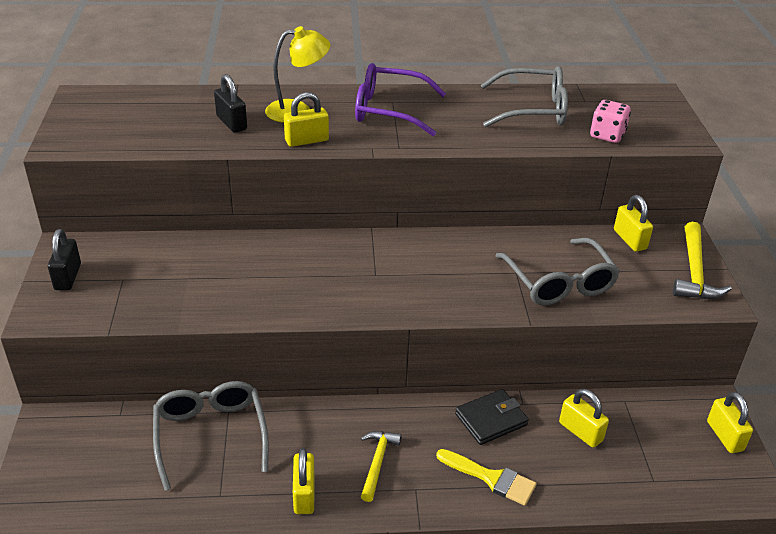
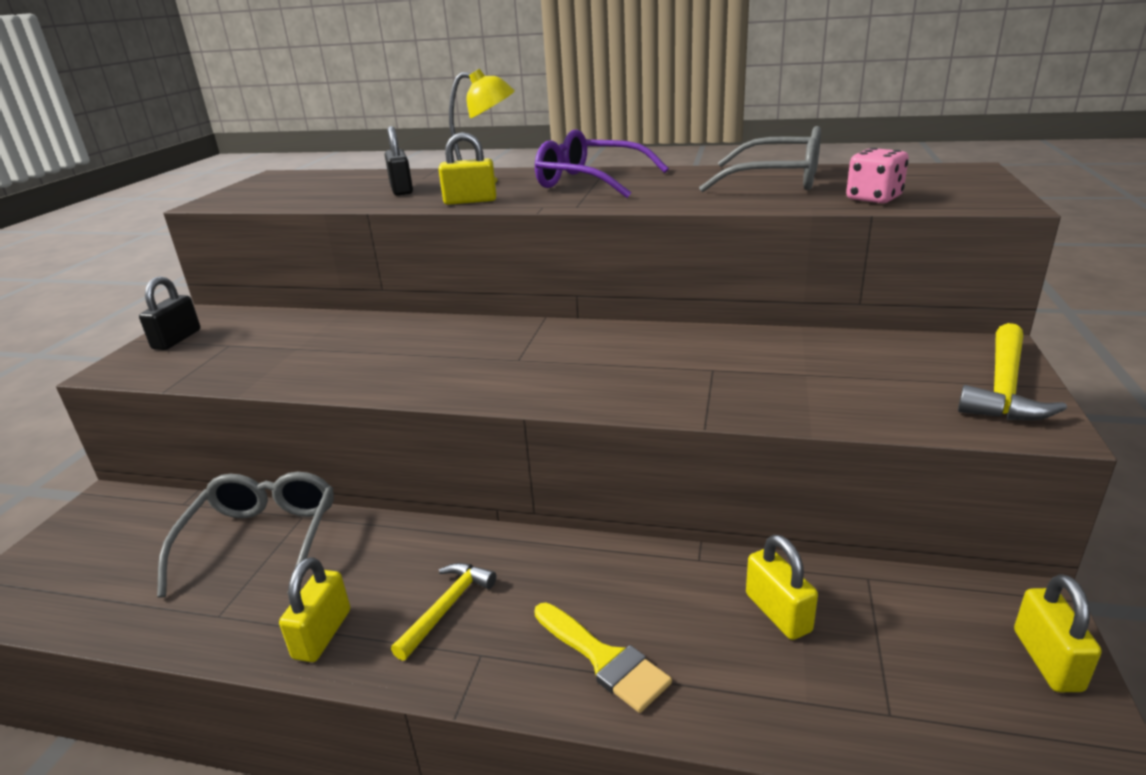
camera: 20 degrees right, 10 degrees down
black wallet [455,389,529,445] -> none
grey glasses [495,238,620,305] -> none
yellow padlock [614,195,653,252] -> none

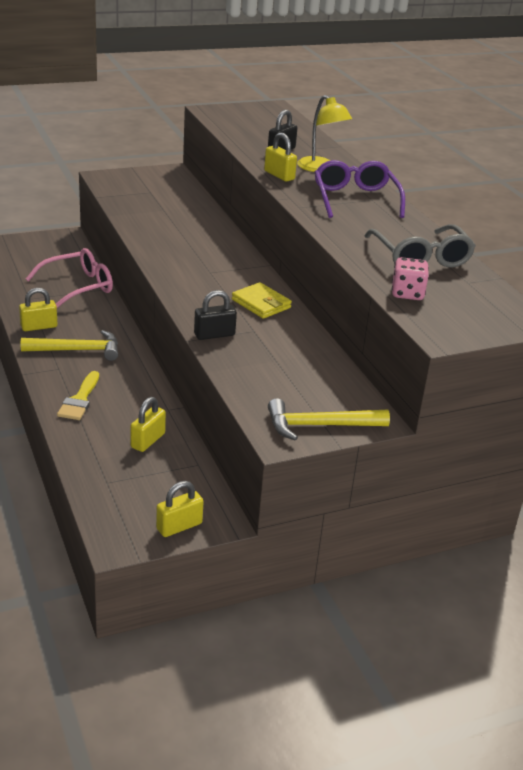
camera: 50 degrees right, 5 degrees up
black padlock [139,276,200,350] -> black padlock moved to [194,290,237,340]
grey glasses [157,472,334,597] -> pink glasses [26,248,113,308]
yellow hammer [391,563,497,661] -> yellow hammer [21,330,118,361], size x1.51
none -> yellow wallet [232,282,292,319]

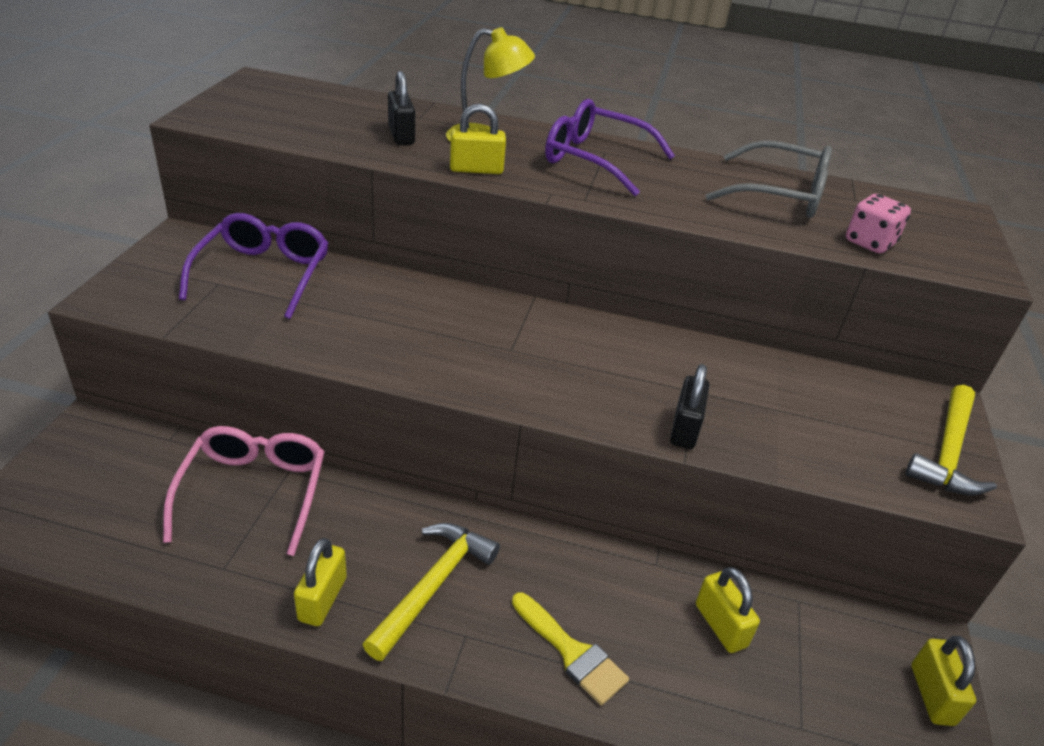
camera: 55 degrees left, 5 degrees up
yellow wallet [232,282,292,319] -> none
none -> purple glasses [179,213,329,319]

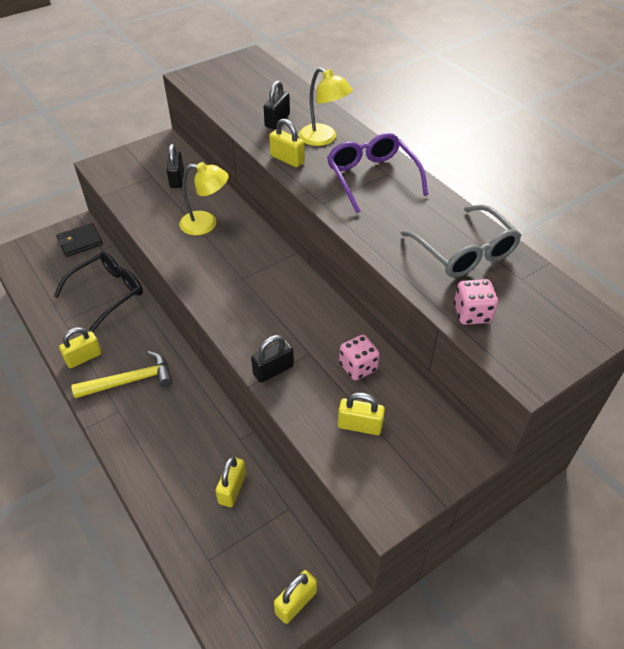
camera: 45 degrees right, 10 degrees up
pink glasses [163,426,325,556] -> black glasses [54,252,143,332]
purple glasses [179,213,329,319] -> black padlock [167,144,184,188]
yellow brush [512,592,629,706] -> none
yellow hammer [905,385,997,496] -> none
none -> black wallet [56,223,103,257]
none -> yellow lamp [179,162,229,235]
none -> yellow padlock [338,392,385,435]
none -> pink dice [339,335,380,380]

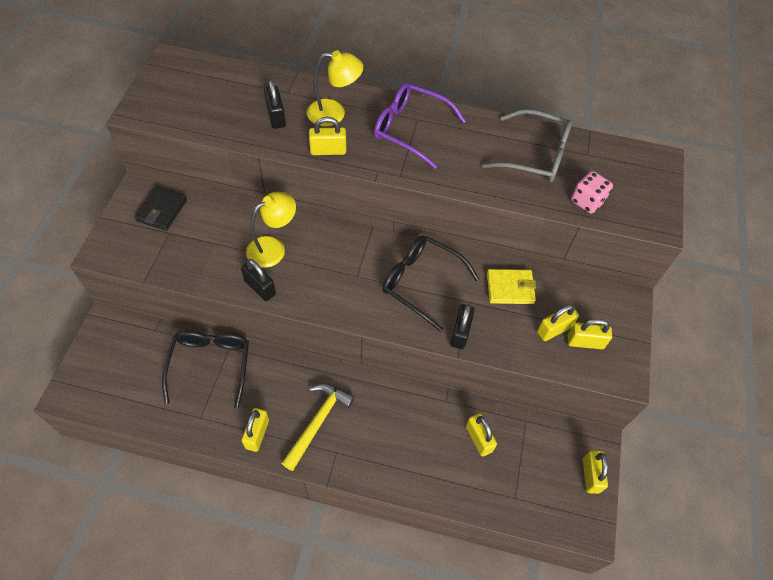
camera: 45 degrees left, 10 degrees up
black wallet [56,223,103,257] -> black wallet moved to [134,186,187,231]
black padlock [167,144,184,188] -> black padlock moved to [241,259,276,301]
pink dice [339,335,380,380] -> yellow wallet [487,269,536,304]
none -> black glasses [382,235,479,332]
none -> yellow padlock [568,319,612,349]

